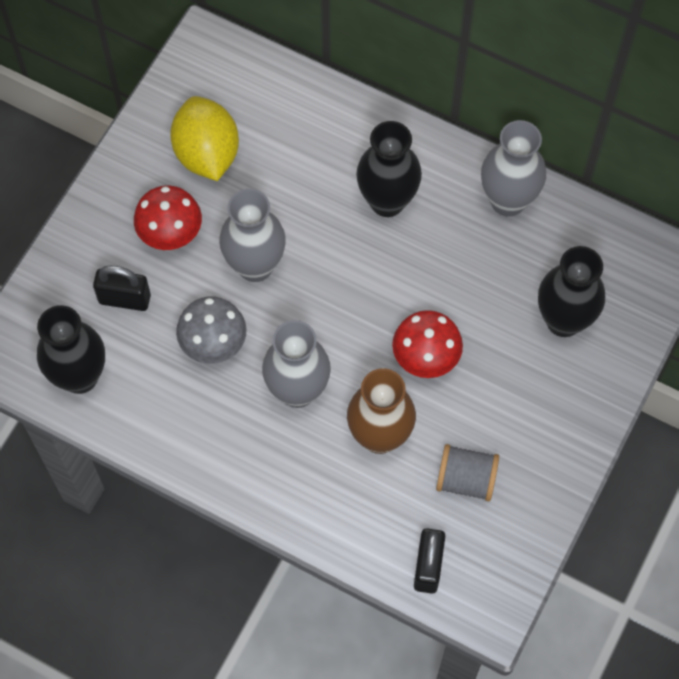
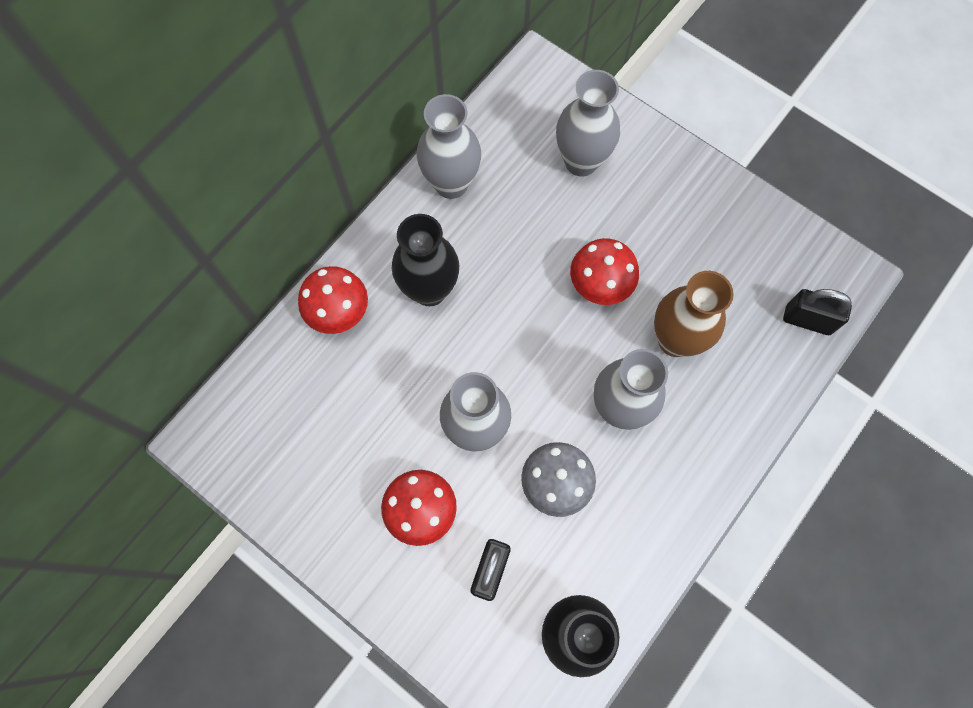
camera: 80 degrees left, 5 degrees up
yellow lemon [170,96,239,181] -> none
grey spool [436,444,499,501] -> none
black vase [538,246,605,337] -> grey vase [556,70,620,176]
none -> red mushroom [298,266,368,334]

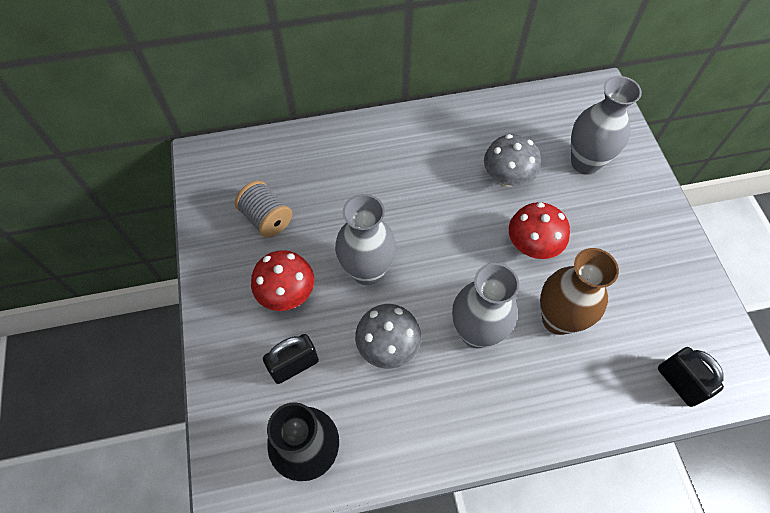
camera: 40 degrees right, 10 degrees down
red mushroom [298,266,368,334] -> none
black vase [392,214,459,306] -> none
grey vase [417,94,481,199] -> none
none -> grey spool [235,180,292,238]
none -> grey mushroom [484,134,541,187]

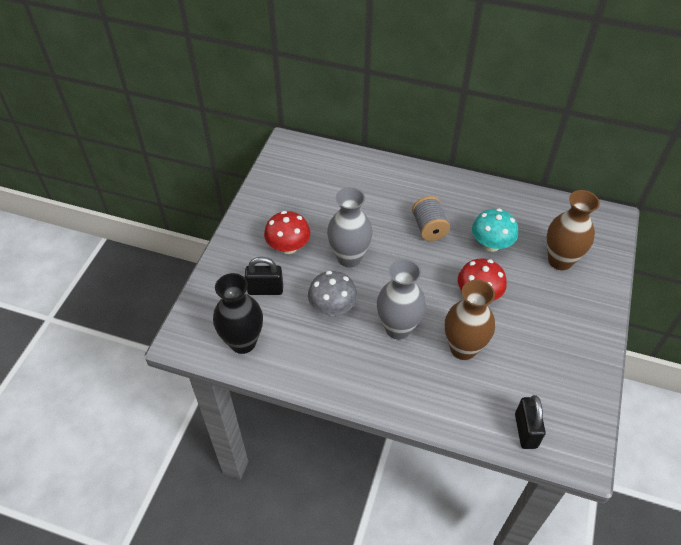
camera: 30 degrees right, 10 degrees down
grey spool [235,180,292,238] -> grey spool moved to [412,196,450,241]
grey mushroom [484,134,541,187] -> turquoise mushroom [472,208,518,252]
grey vase [571,76,642,175] -> brown vase [547,190,600,270]

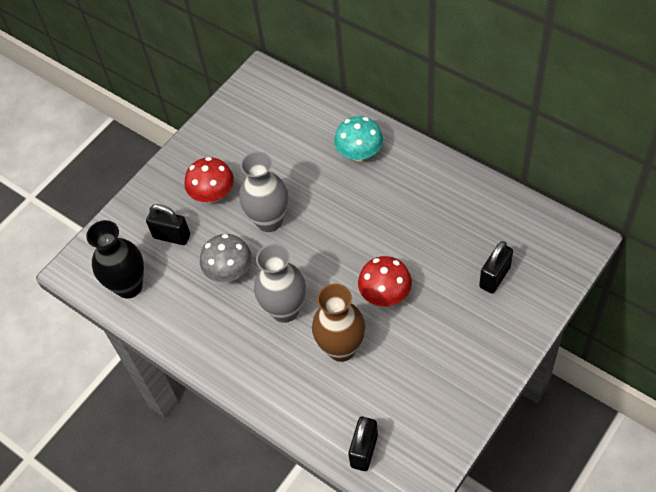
camera: 25 degrees right, 5 degrees up
grey spool [412,196,450,241] -> none
turquoise mushroom [472,208,518,252] -> turquoise mushroom moved to [334,116,383,162]
brown vase [547,190,600,270] -> black padlock [479,241,513,293]

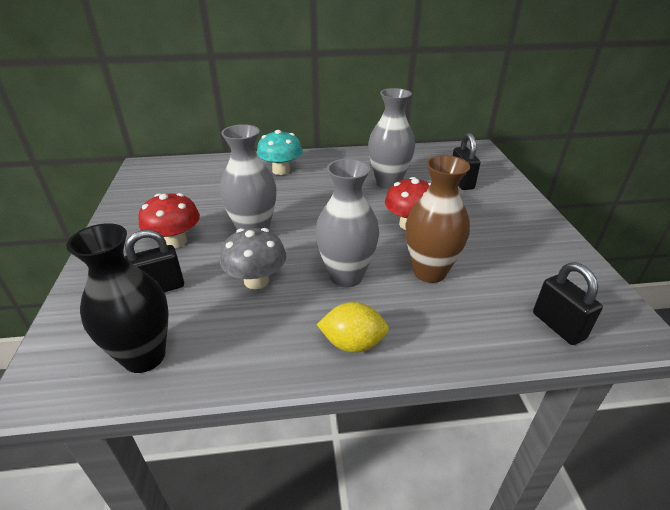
camera: 50 degrees left, 20 degrees down
none -> yellow lemon [317,302,389,353]
none -> grey vase [368,88,415,189]

